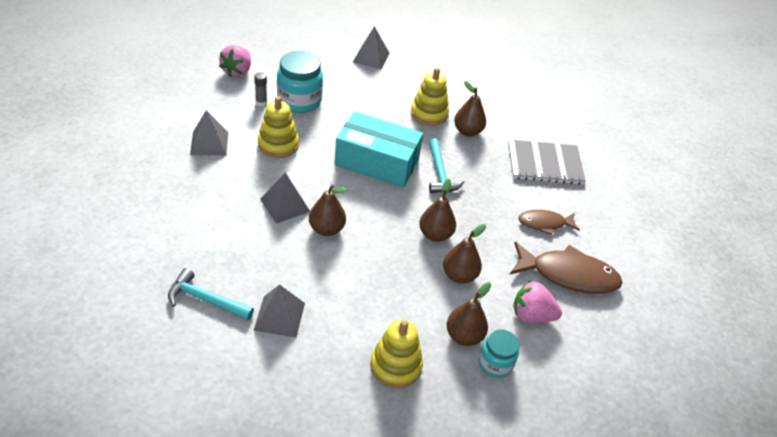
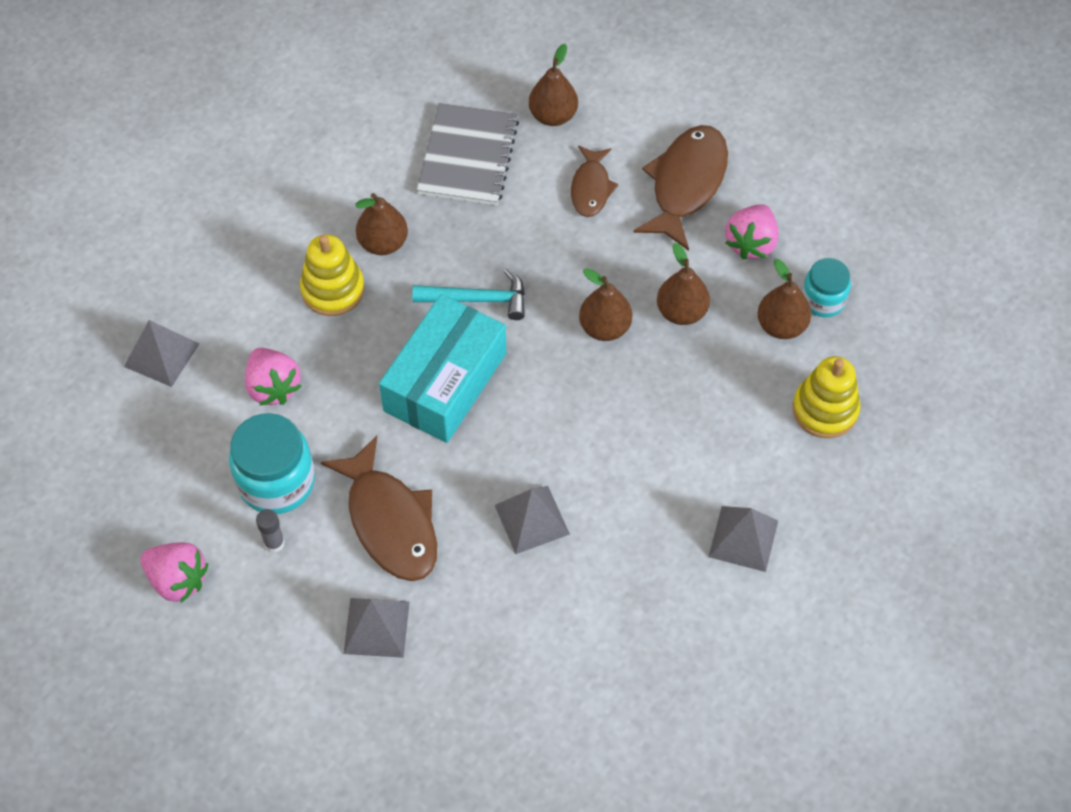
camera: 75 degrees left, 15 degrees up
turquoise hammer [168,268,254,320] -> none
yellow stacking toy [258,96,299,158] -> brown fish [320,435,437,581]
brown pear [309,185,348,236] -> brown pear moved to [529,44,578,126]
none -> pink strawberry [245,348,301,406]

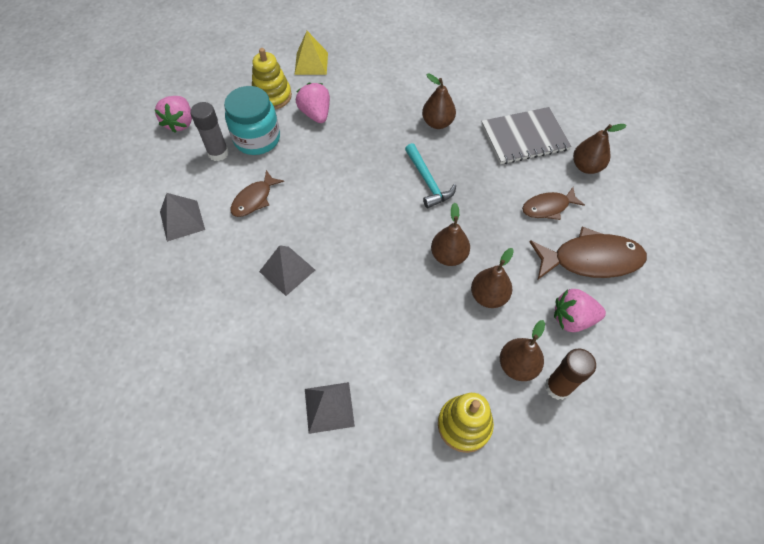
camera: 65 degrees right, 0 degrees up
grey pyramid [124,320,199,387] -> yellow pyramid [295,31,328,75]
pink strawberry [245,348,301,406] -> pink strawberry turned 120 degrees clockwise [296,83,330,123]
grey glue stick [256,509,285,553] -> grey glue stick [190,102,229,161], size x1.66
yellow stacking toy [300,234,365,316] -> yellow stacking toy moved to [252,48,292,110]
brown fish [320,435,437,581] -> brown fish [230,170,284,217], size x0.59
turquoise box [379,294,506,443] -> none
turquoise jar [802,258,851,317] -> brown glue stick [545,349,596,400]

